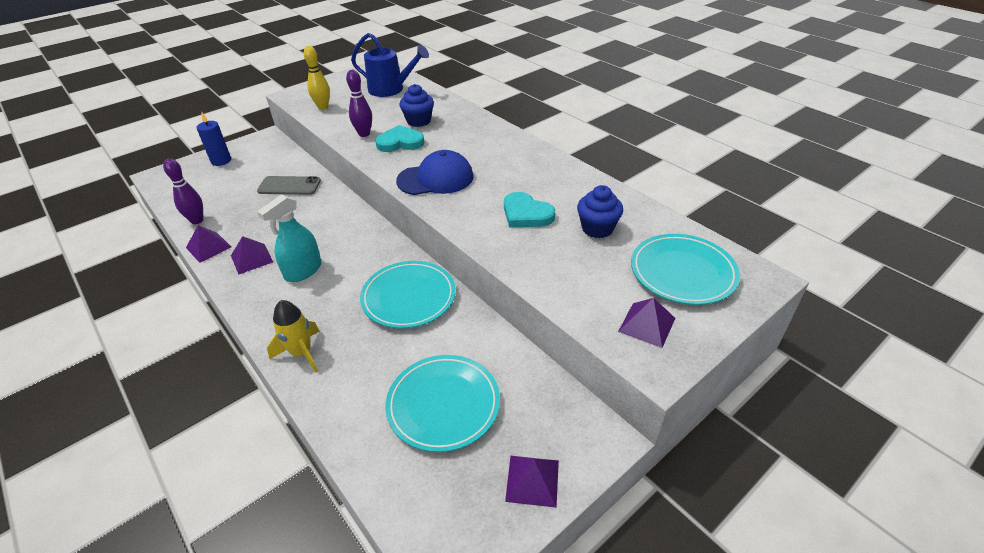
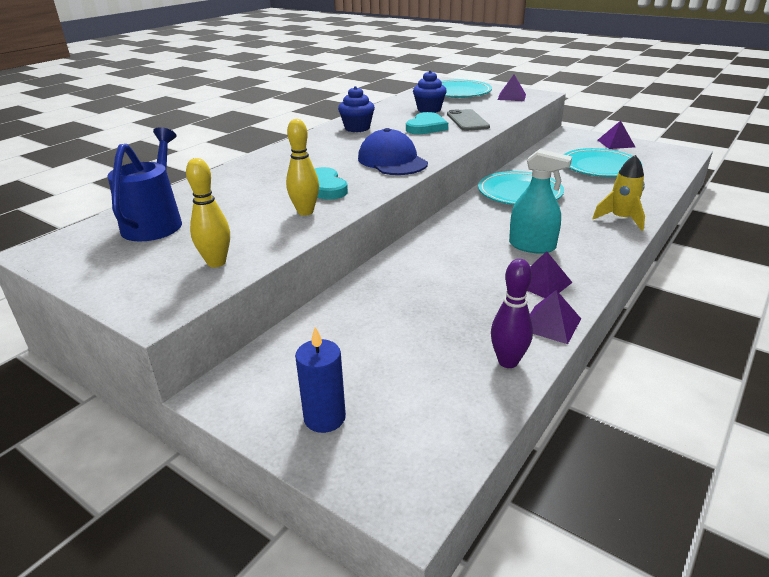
camera: 105 degrees left, 10 degrees down
grey phone [257,176,321,195] -> grey phone moved to [447,109,490,131]
purple bowling pin [346,70,372,137] -> yellow bowling pin [286,119,319,216]
blue cupcake [399,84,434,127] -> blue cupcake moved to [338,86,375,132]

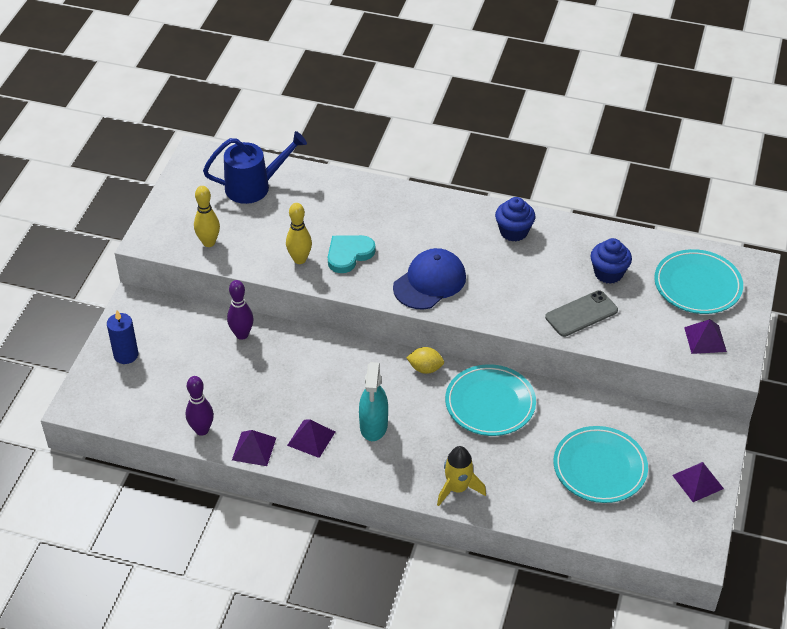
camera: 70 degrees right, 15 degrees up
turquoise heart [406,112,448,134] -> none
none -> purple bowling pin [227,280,254,340]
none -> yellow lemon [406,347,444,374]

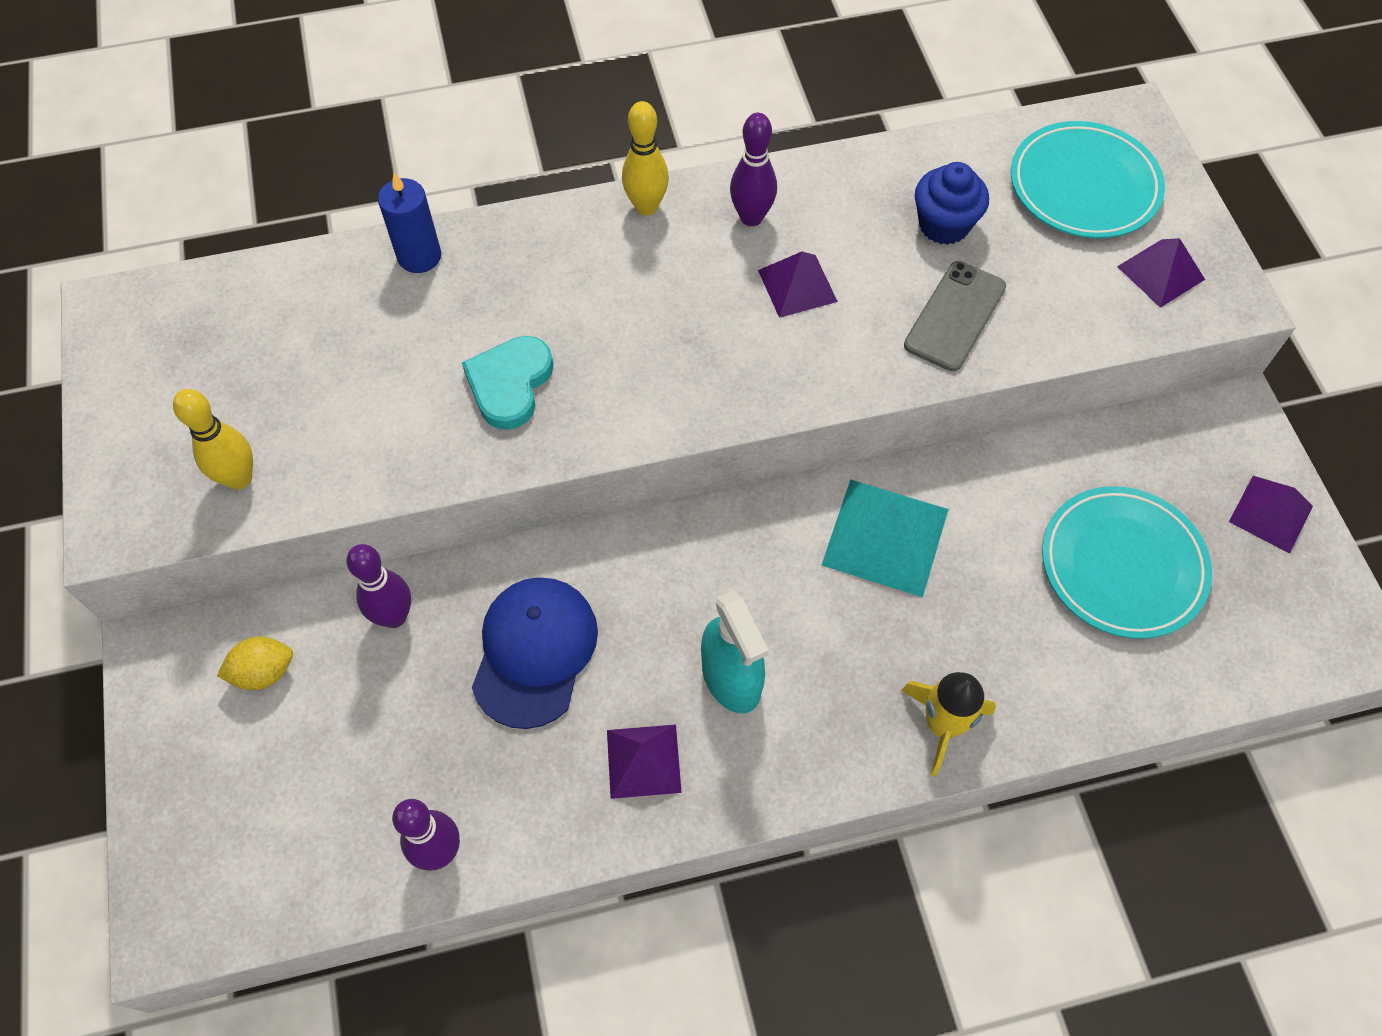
camera: 30 degrees left, 15 degrees up
blue candle [107,311,138,364] -> blue candle moved to [378,172,441,273]
blue watering can [203,131,307,204] -> none
purple pyramid [232,430,276,466] -> purple pyramid moved to [758,252,838,318]
yellow bowling pin [286,203,312,264] -> yellow bowling pin moved to [622,101,669,215]
blue cap [393,248,466,310] -> blue cap moved to [472,577,598,729]
yellow lemon [406,347,444,374] -> yellow lemon moved to [217,636,293,690]
turquoise plate [445,364,536,436] -> turquoise pyramid [822,479,948,597]
blue cupcake [495,197,535,242] -> purple bowling pin [730,113,777,226]

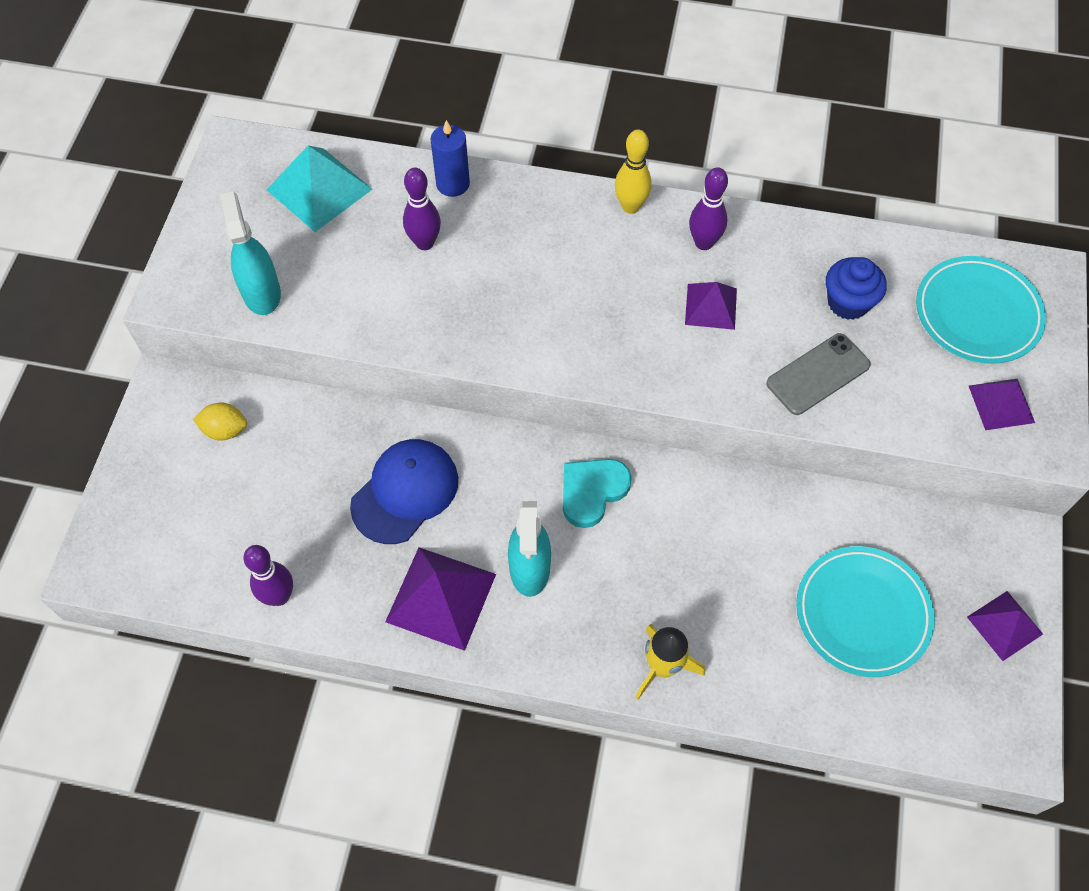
camera: 25 degrees right, 0 degrees up
yellow bowling pin [173,389,253,489] -> turquoise spray bottle [220,191,281,315]
purple bowling pin [346,544,411,628] -> purple bowling pin moved to [403,168,441,250]
turquoise heart [462,336,553,430] -> turquoise heart moved to [563,459,632,528]
purple pyramid [607,724,682,799] -> purple pyramid [385,547,496,651], size x1.61
turquoise pyramid [822,479,948,597] -> turquoise pyramid moved to [267,145,372,232]

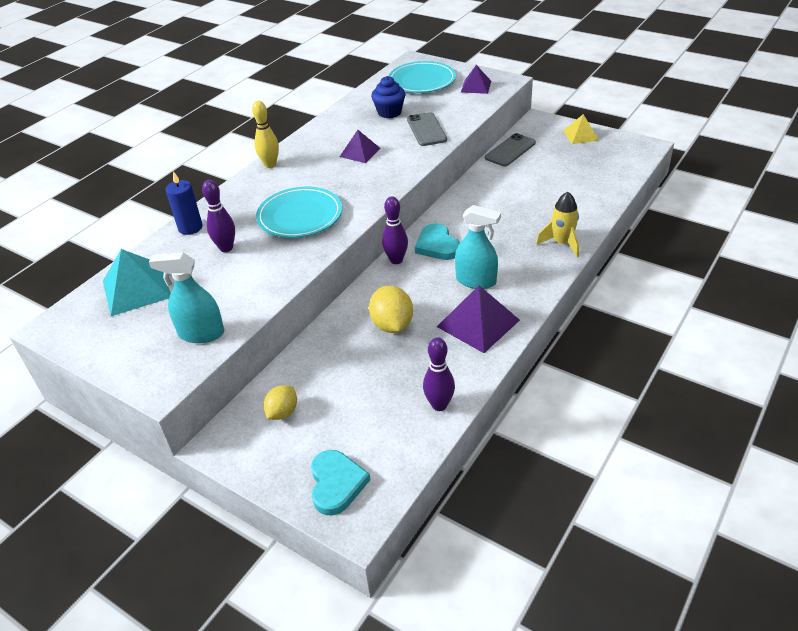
camera: 65 degrees left, 20 degrees down
blue cap [350,439,458,544] -> yellow lemon [369,285,413,333]
purple bowling pin [689,167,728,250] -> purple bowling pin moved to [382,196,408,264]
turquoise plate [796,546,935,677] -> turquoise plate moved to [256,187,342,238]
purple pyramid [967,591,1043,661] -> yellow pyramid [563,114,599,144]
none -> turquoise heart [311,450,371,515]
none -> grey phone [485,133,536,166]

